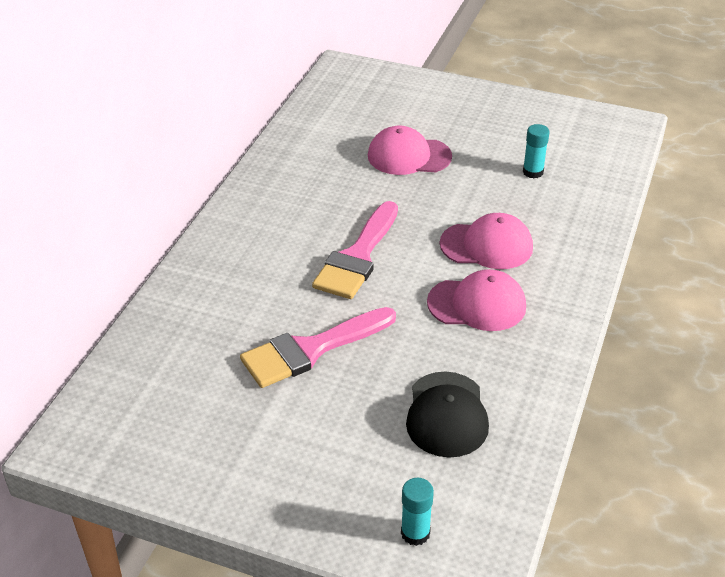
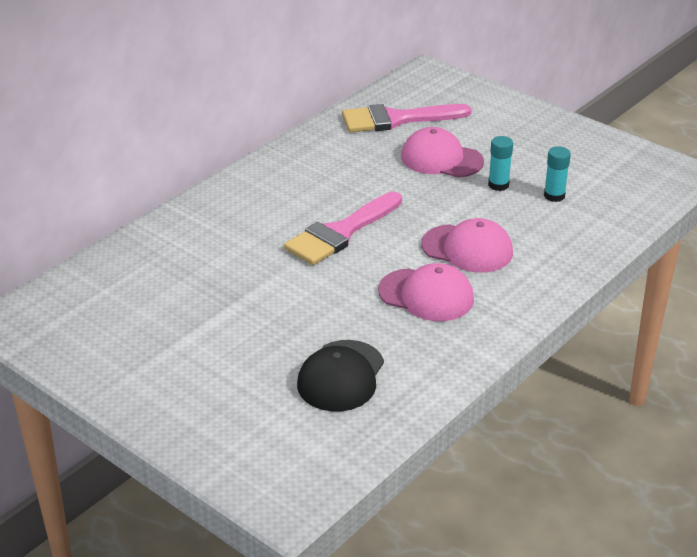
camera: 20 degrees right, 5 degrees down
pink brush [240,307,396,388] -> pink brush moved to [342,104,472,132]
turquoise glue stick [401,478,434,546] -> turquoise glue stick moved to [488,136,513,191]

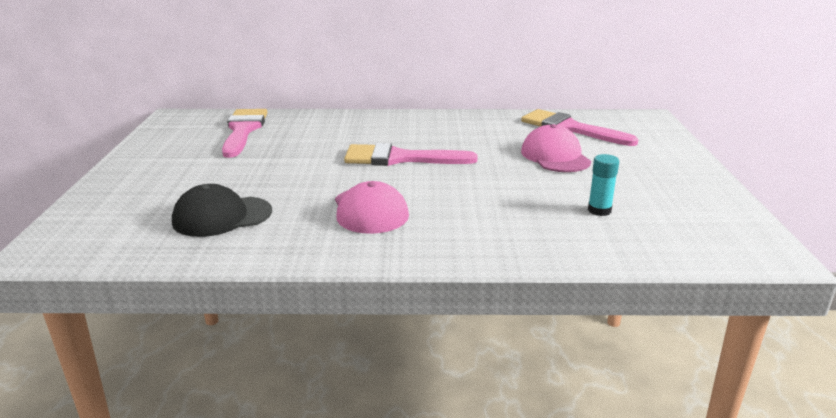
camera: 50 degrees right, 10 degrees down
pink cap [421,218,513,273] -> none
turquoise glue stick [488,136,513,191] -> none
none -> pink brush [222,109,267,158]

